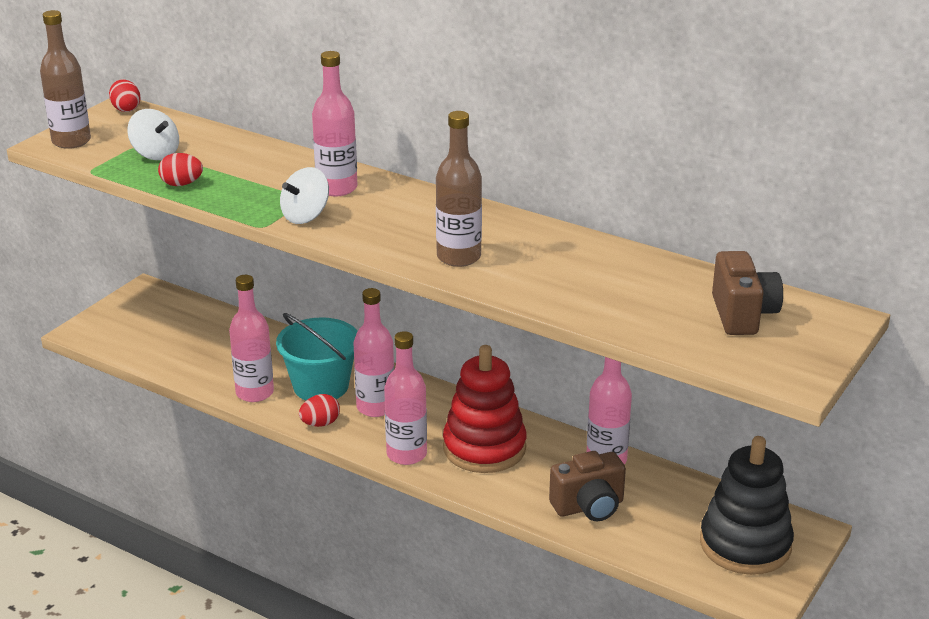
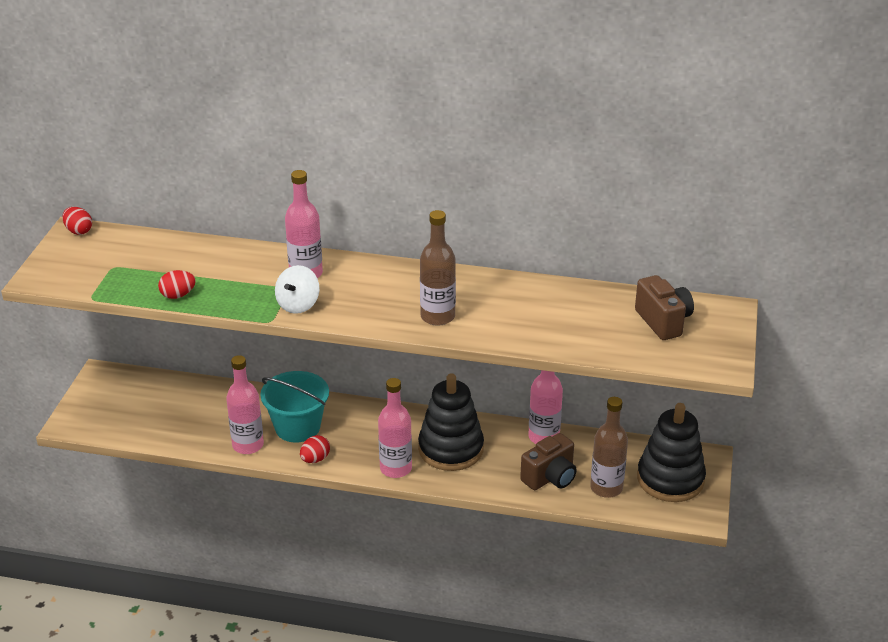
camera: 20 degrees left, 5 degrees up
brown bottle [40,10,91,149] -> brown bottle moved to [590,397,628,498]
white spinning top [128,109,179,160] -> none
pink bottle [353,288,394,417] -> none
red stacking toy [443,345,527,473] -> black stacking toy [418,373,484,471]

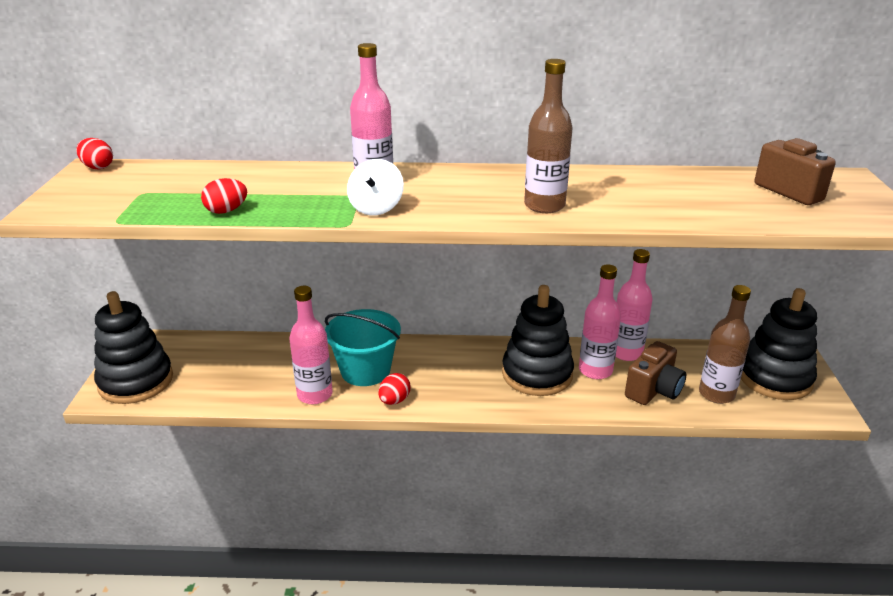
camera: 10 degrees left, 5 degrees down
pink bottle [378,378,412,478] -> pink bottle moved to [579,264,621,379]
none -> black stacking toy [94,291,173,404]

